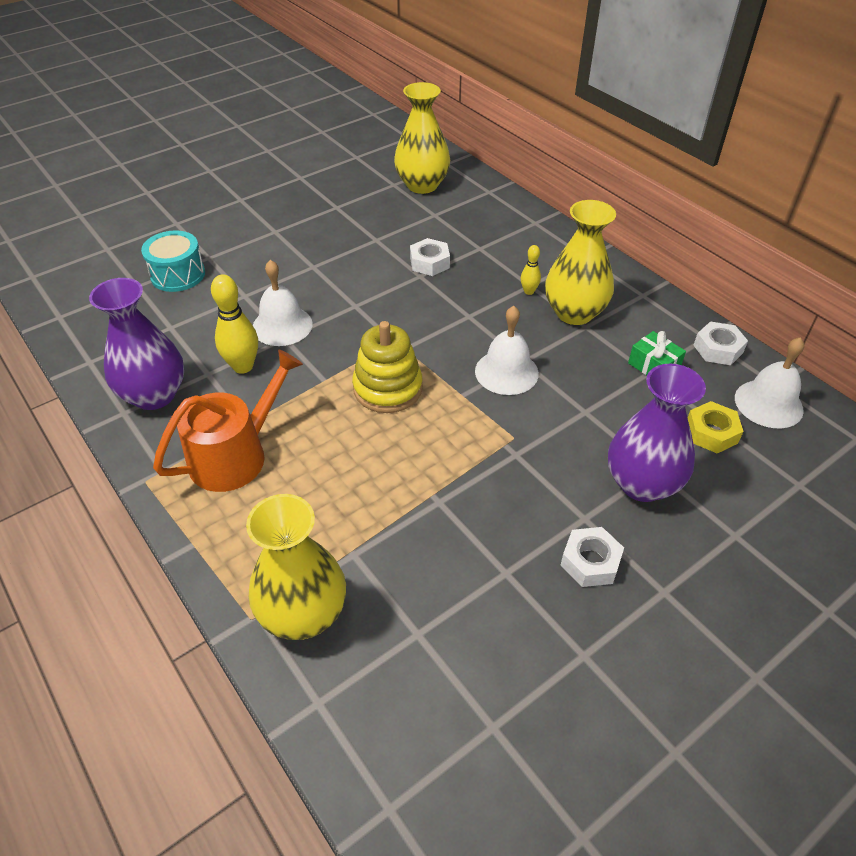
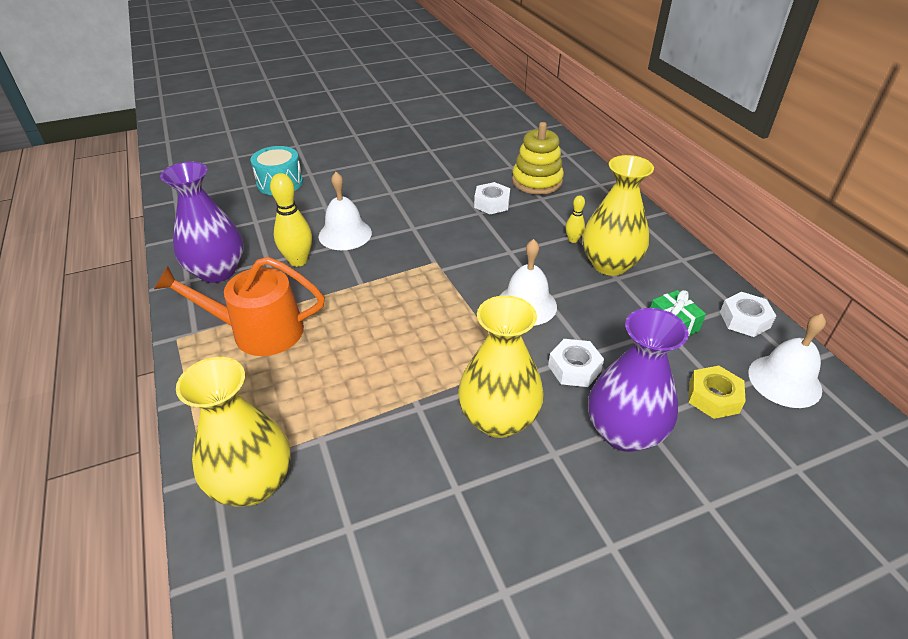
camera: 15 degrees right, 5 degrees down
orange watering can [153,349,303,492] -> orange watering can turned 150 degrees counterclockwise [154,257,324,356]
yellow stacking toy [352,321,423,413] -> yellow stacking toy moved to [512,122,564,194]
yellow vase [394,82,450,194] -> yellow vase moved to [458,295,544,438]
white nut [561,527,624,587] -> white nut moved to [548,339,604,387]

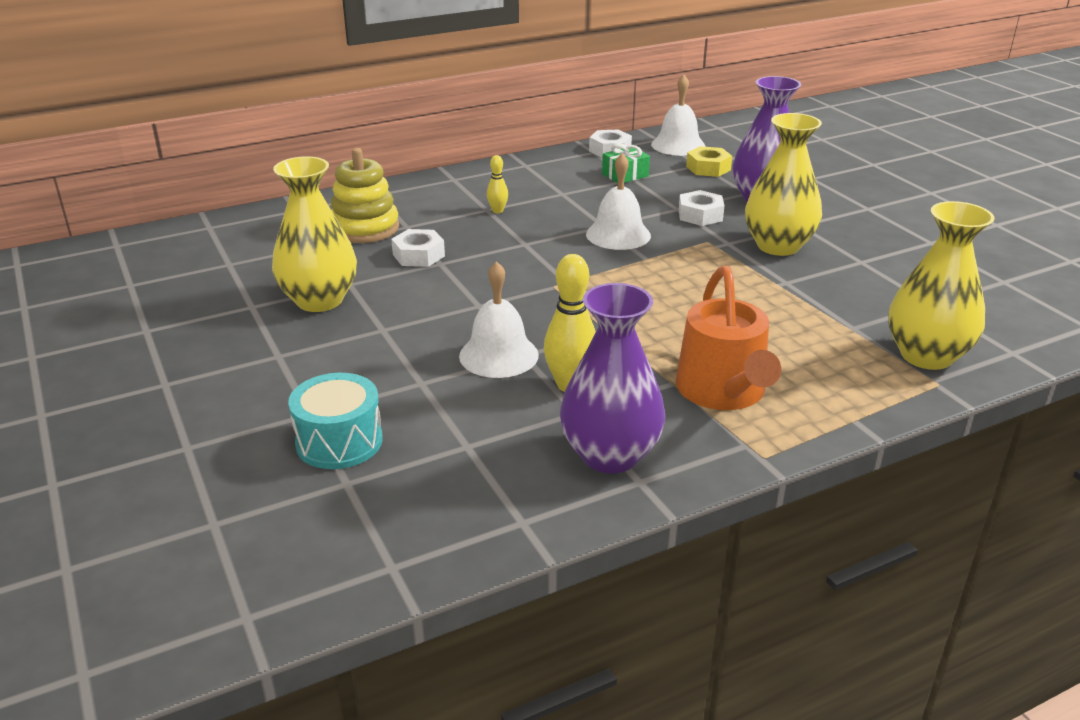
camera: 95 degrees left, 10 degrees down
yellow vase [583,155,654,276] -> yellow vase moved to [272,156,357,312]

